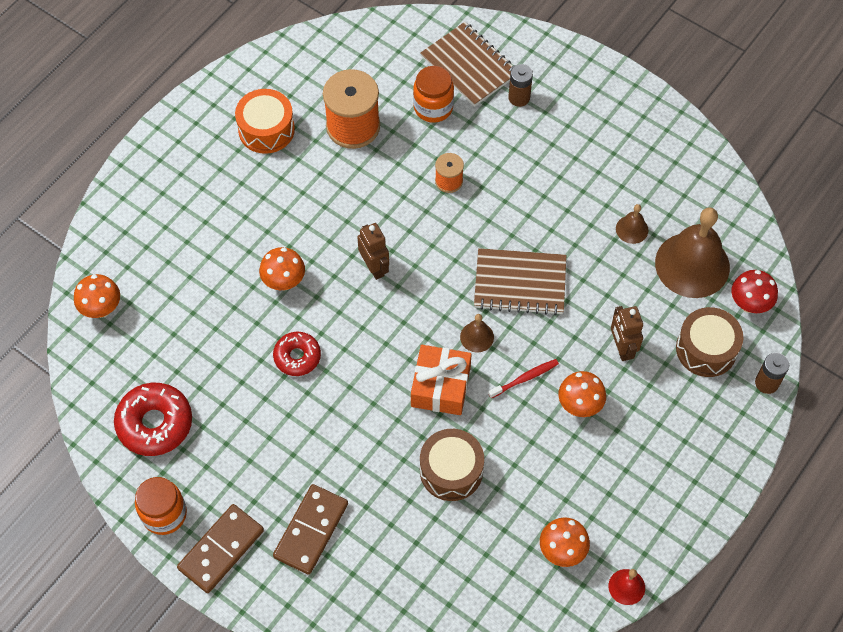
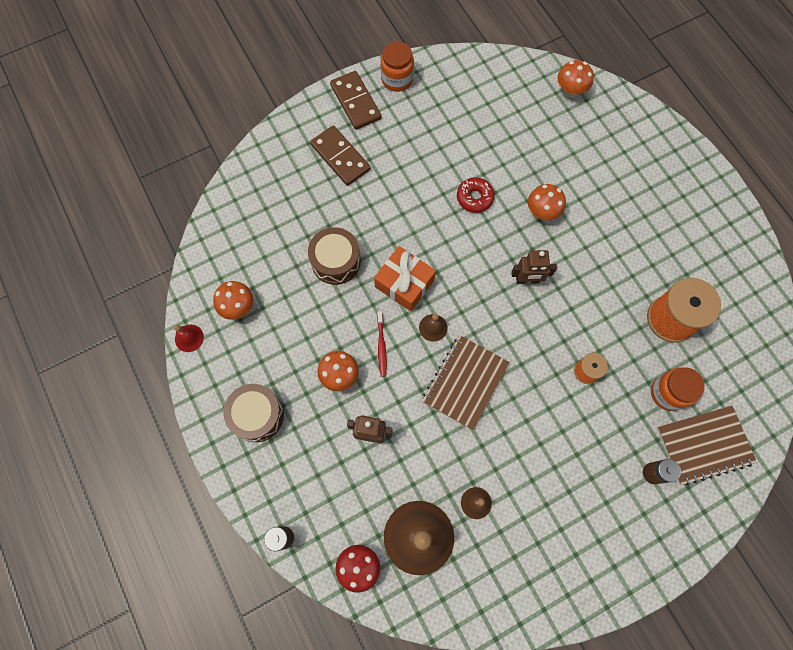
camera: 115 degrees right, 10 degrees up
red donut [114,383,192,456] -> none
orange drum [235,89,295,154] -> none
brown drum [676,307,743,377] -> brown drum moved to [223,384,284,442]

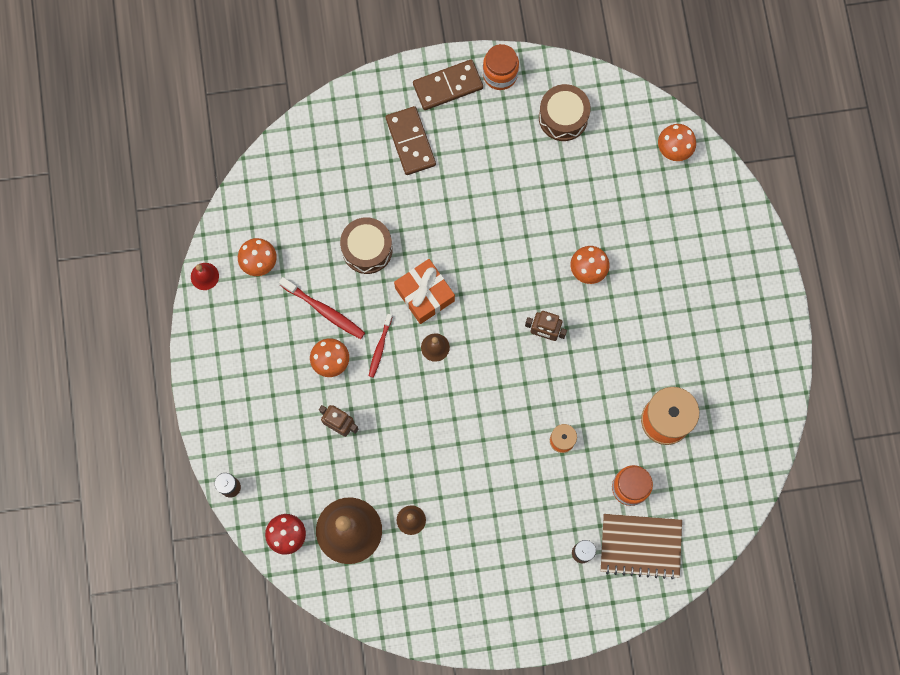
camera: 20 degrees right, 5 degrees up
brown drum [223,384,284,442] -> brown drum moved to [539,84,591,141]
brown domino [330,71,382,130] -> brown domino turned 75 degrees clockwise [413,59,483,110]
brown notebook [422,335,510,430] -> none
red donut [457,177,495,213] -> none
none -> red toothbrush [279,277,365,339]

